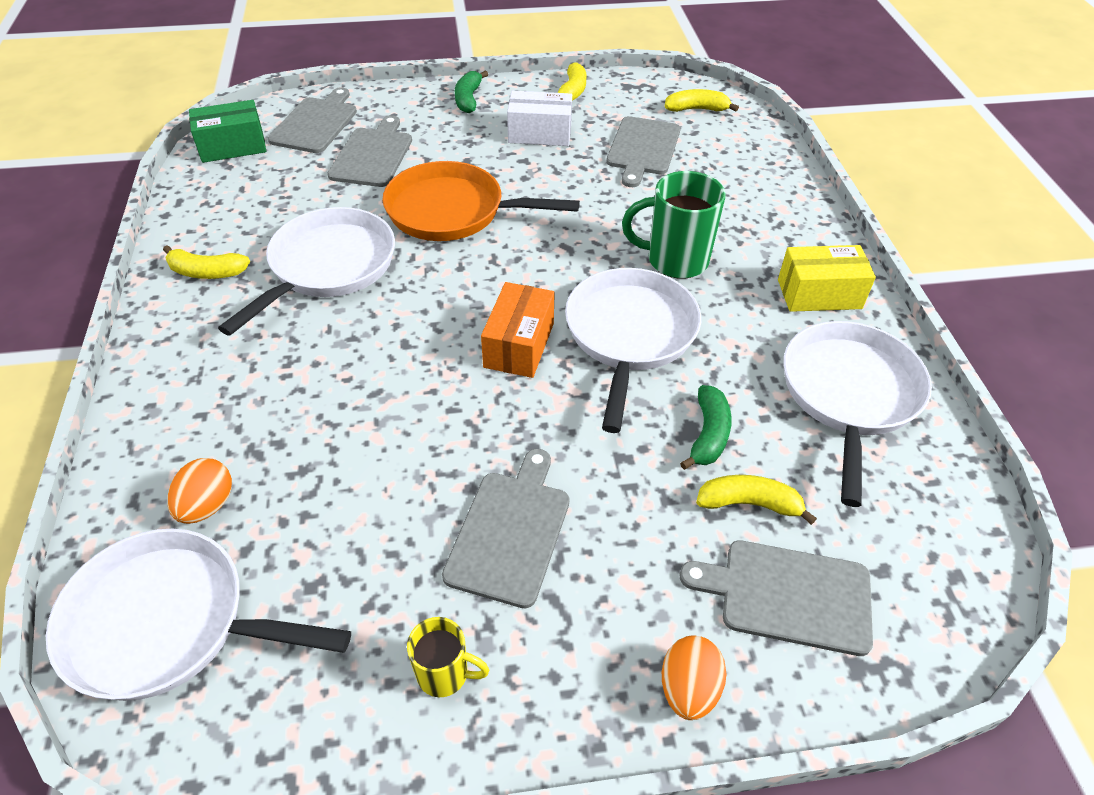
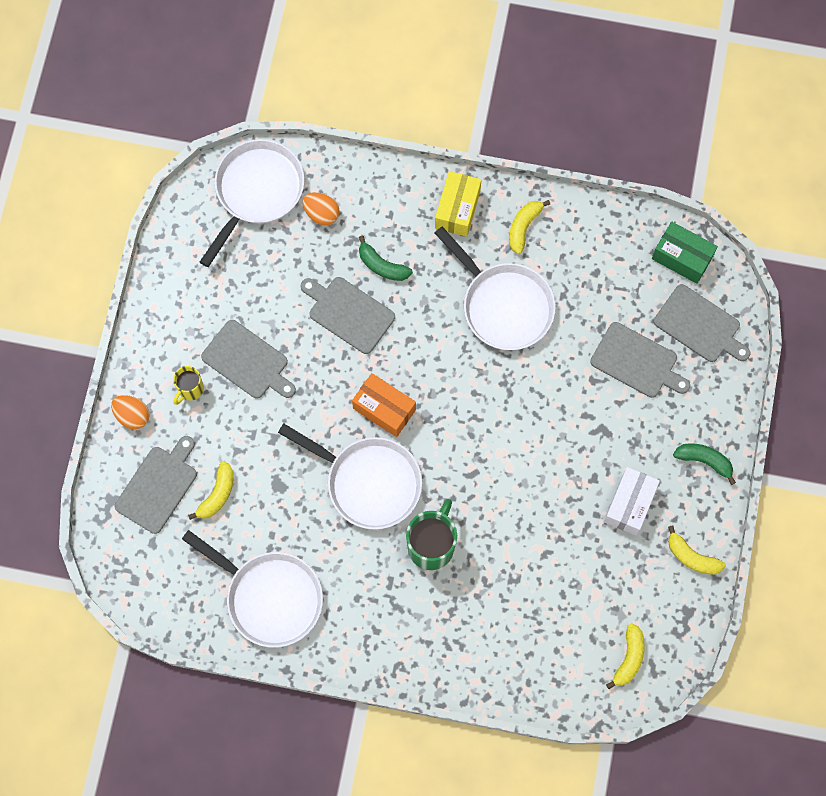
camera: 110 degrees right, 25 degrees up
green box [189,100,266,163] -> green box turned 60 degrees counterclockwise [652,222,718,284]
orange pan [382,161,580,241] -> none
yellow mug [407,617,489,697] -> yellow mug moved to [173,366,204,405]
grey cutting board [606,116,680,187] -> grey cutting board moved to [301,277,395,354]
green banana [680,385,732,470] -> green banana moved to [359,236,413,281]
yellow box [778,245,876,312] -> yellow box moved to [435,171,482,237]

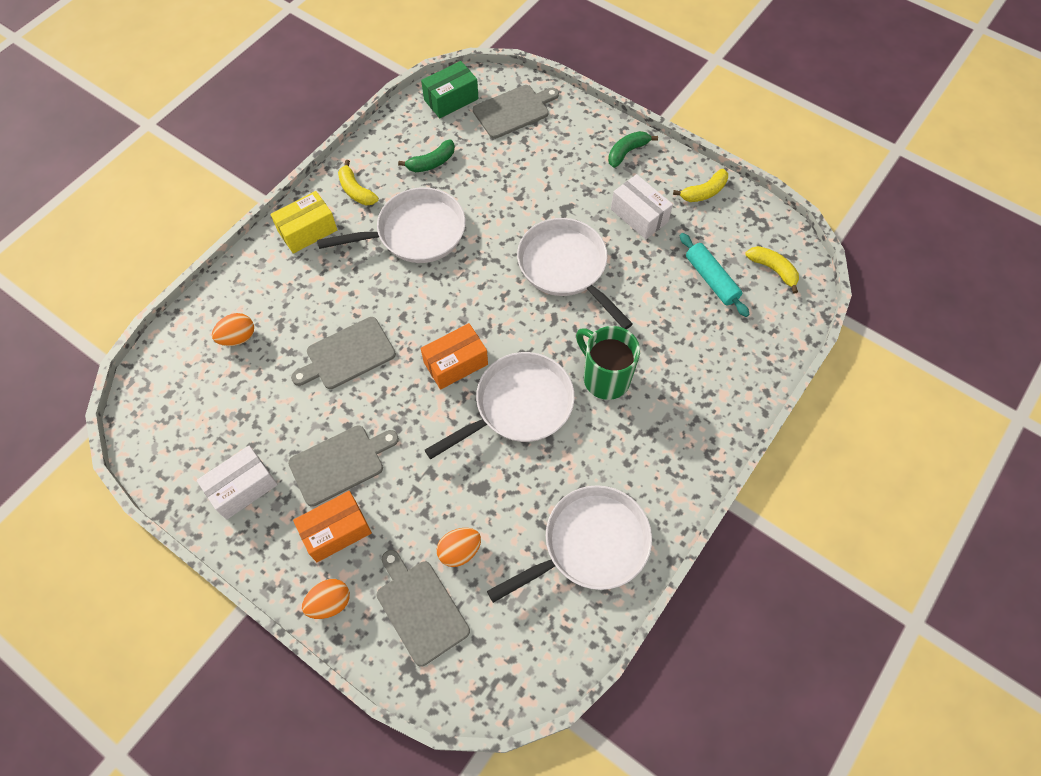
camera: 65 degrees left, 10 degrees down
yellow mug [173,366,204,405] -> orange box [293,491,372,562]
yellow banana [188,461,234,520] -> orange egg [437,528,481,567]
white pan [200,139,305,267] -> white pan moved to [517,218,633,329]
green banana [359,236,413,281] -> green banana moved to [398,140,455,172]
yellow box [435,171,482,237] -> yellow box turned 75 degrees counterclockwise [270,191,337,254]
grey cutting board [590,322,690,398] -> none
none -> white box [197,446,278,520]
none -> turquoise rolling pin [680,233,750,317]

